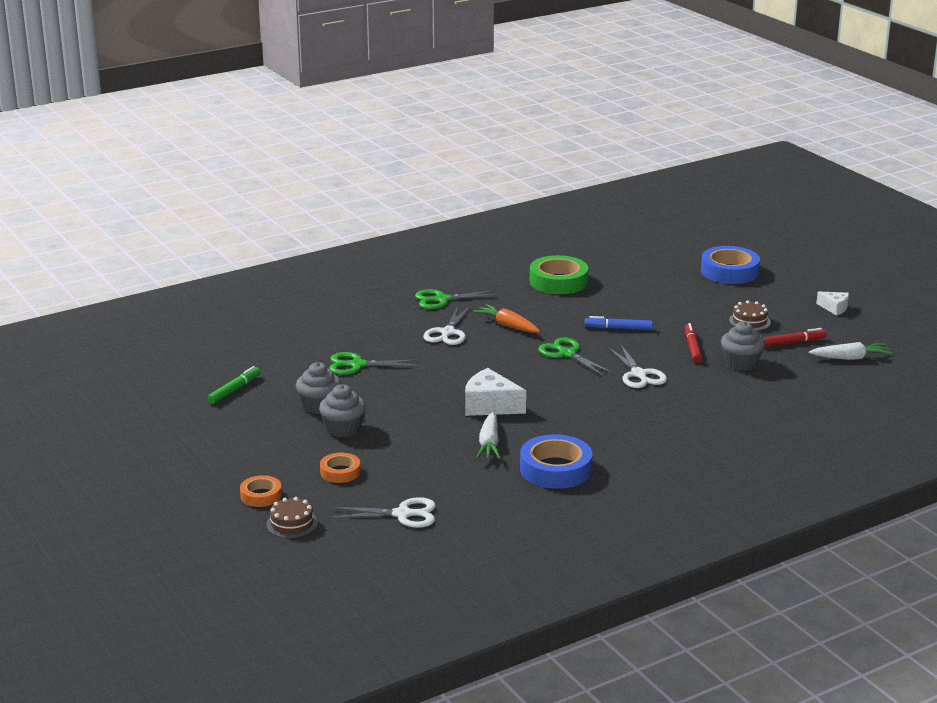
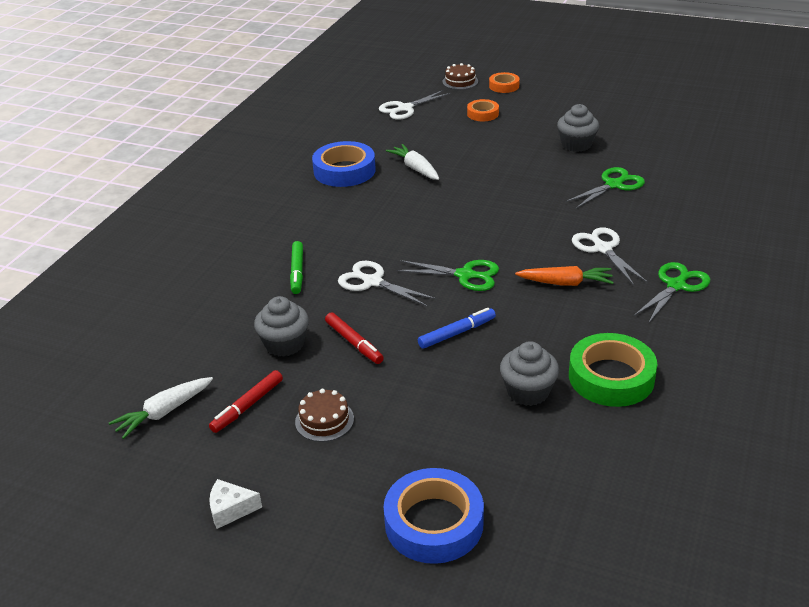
camera: 145 degrees right, 10 degrees up
green marker [207,366,261,404] -> green marker moved to [290,241,303,294]
grey cupcake [319,384,366,437] -> grey cupcake moved to [500,341,559,406]
white cheese [465,368,526,416] -> none

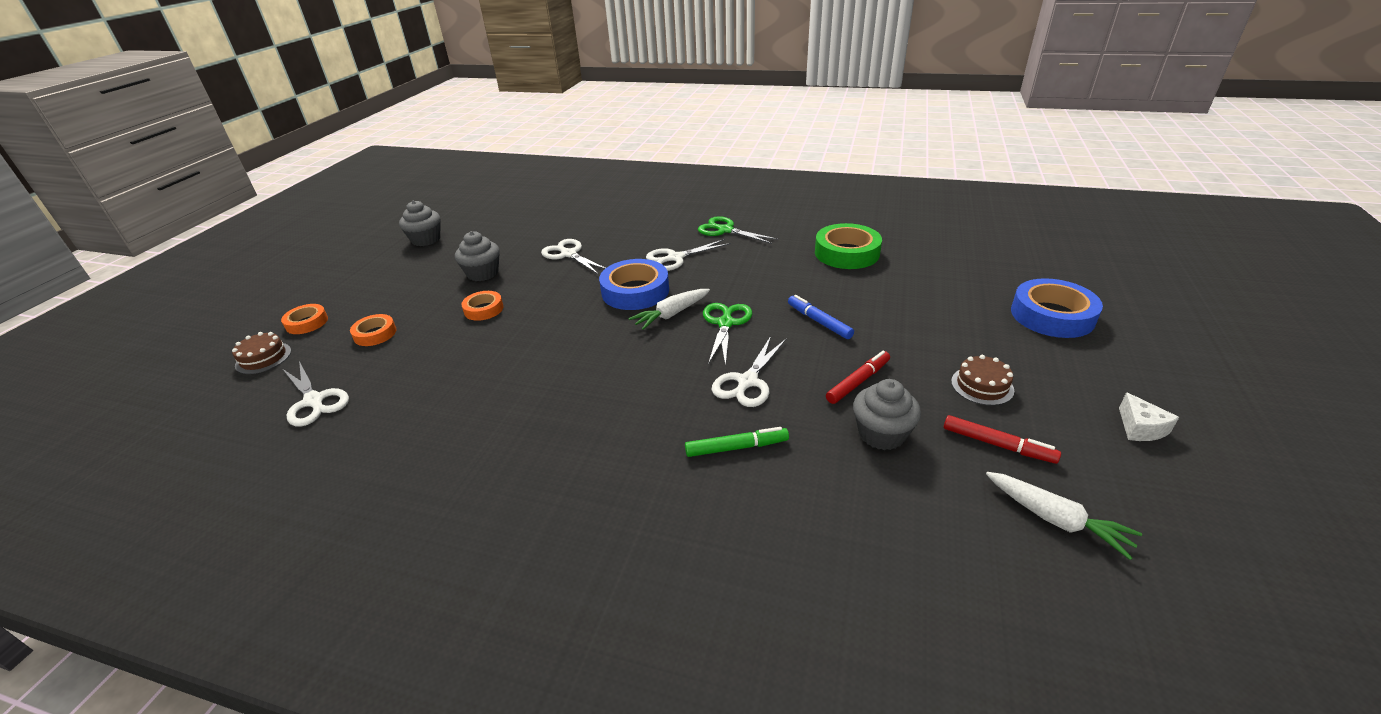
camera: 95 degrees left, 0 degrees up
blue tape [312,141,376,187] -> blue tape moved to [599,259,669,310]
white carrot [386,144,439,180] -> white carrot moved to [629,289,710,330]
grey cupcake [500,341,559,406] -> grey cupcake moved to [399,200,440,246]
orange carrot [515,266,614,286] -> none
green scissors [566,167,645,208] -> white scissors [541,239,606,275]
none -> orange tape [461,291,504,321]

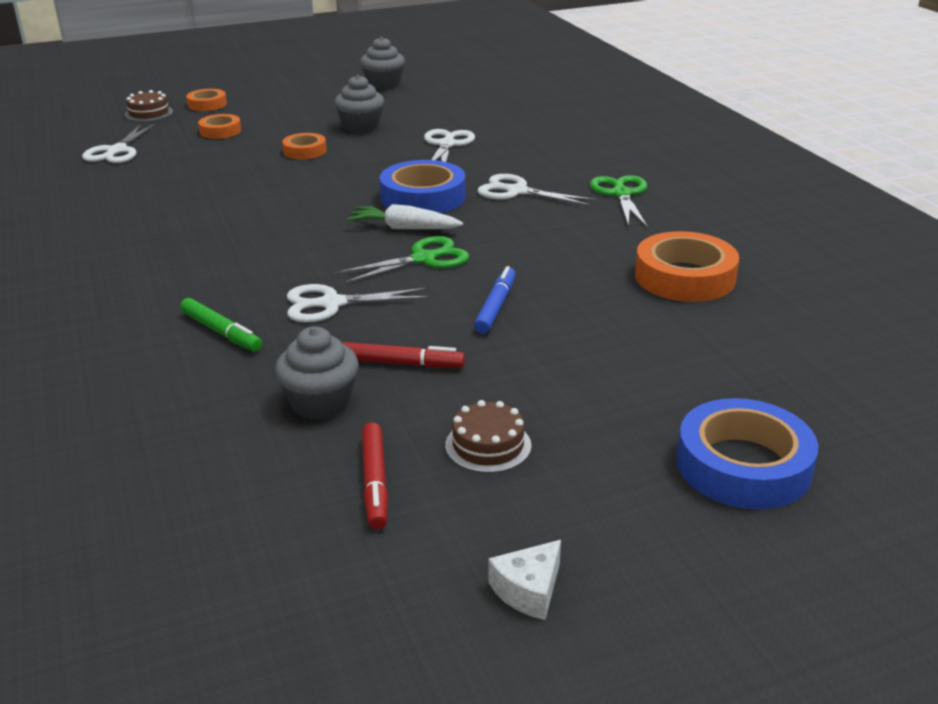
camera: 50 degrees right, 5 degrees down
green tape [815,223,882,269] -> orange tape [635,231,739,302]
white carrot [986,472,1142,560] -> none

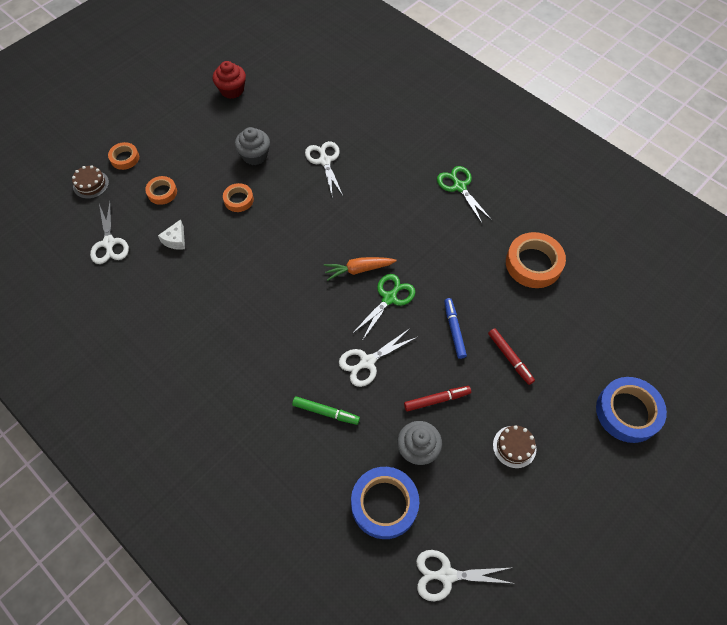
camera: 25 degrees left, 30 degrees up
white carrot [347,204,463,229] -> orange carrot [324,257,397,281]
grey cupcake [360,37,405,90] -> red cupcake [213,61,246,99]
red marker [362,422,388,529] -> red marker moved to [488,328,535,385]
blue tape [380,160,466,213] -> blue tape moved to [351,467,419,539]
white scissors [478,174,597,206] -> white scissors moved to [416,550,515,601]
white cheese [488,540,561,620] -> white cheese moved to [158,219,185,250]

